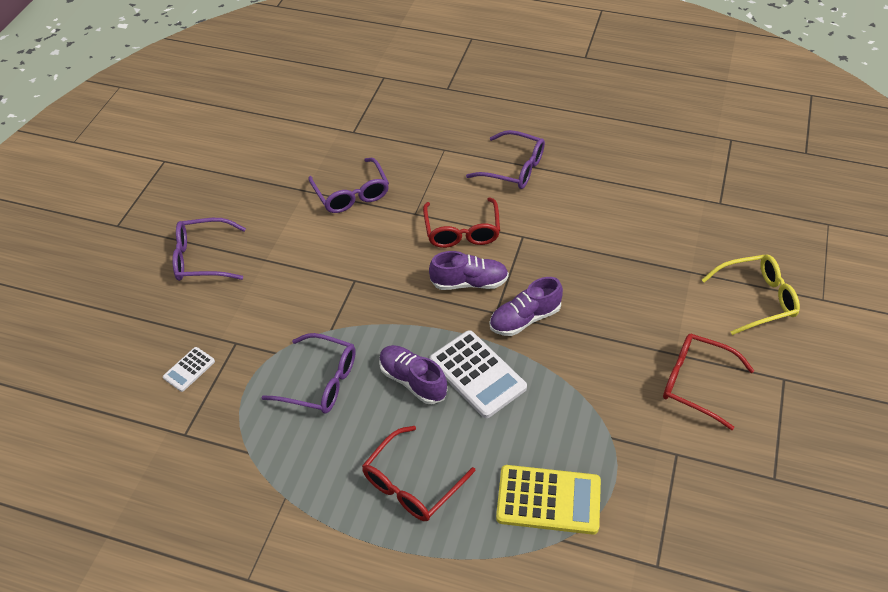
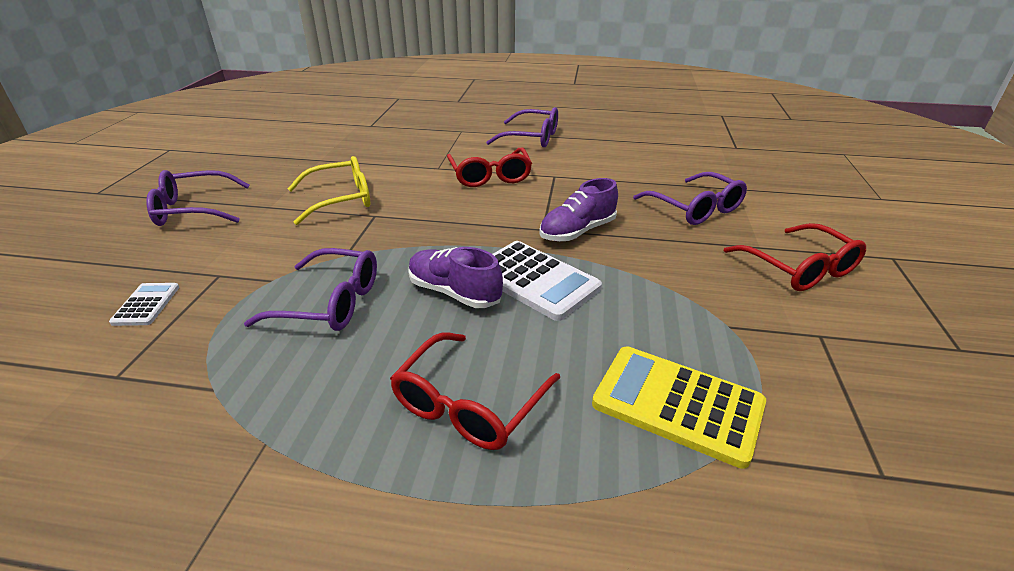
camera: 10 degrees left, 15 degrees down
white calculator [163,347,215,392] -> white calculator turned 150 degrees clockwise [109,283,179,326]
purple glasses [308,158,389,213] -> purple glasses moved to [633,172,747,225]
purple shoe [429,251,509,290] -> none
yellow calculator [496,465,601,535] -> yellow calculator turned 150 degrees counterclockwise [592,346,766,469]
red glasses [663,334,754,430] -> red glasses turned 135 degrees counterclockwise [724,223,866,291]
yellow glasses [702,254,800,335] -> yellow glasses moved to [288,156,370,225]

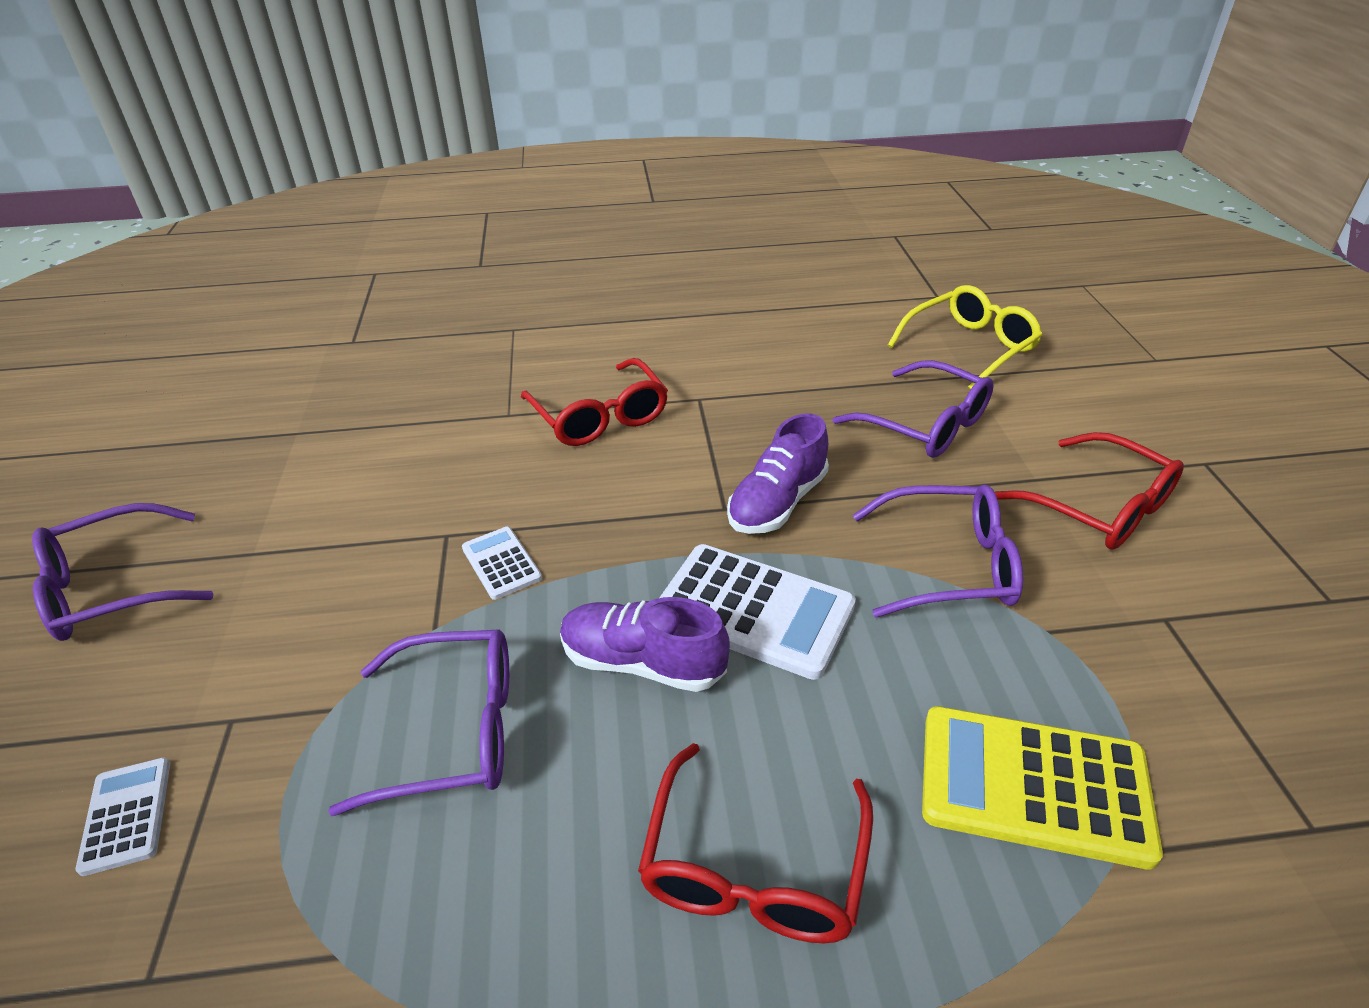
camera: 15 degrees left, 5 degrees up
yellow glasses [288,156,370,225] -> yellow glasses moved to [887,285,1042,390]
purple glasses [486,107,558,147] -> purple glasses moved to [853,485,1023,618]
none -> white calculator [462,527,542,600]

